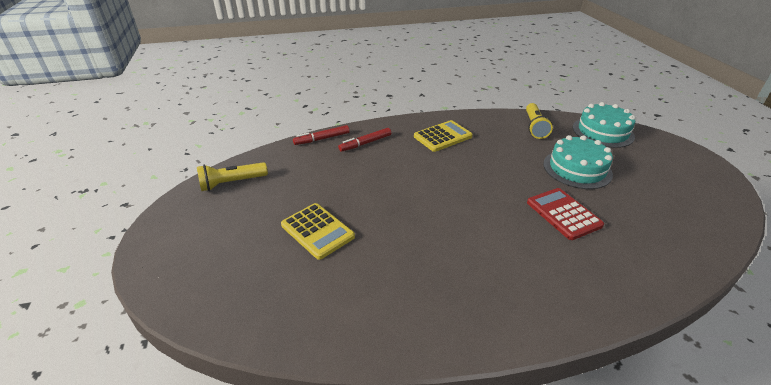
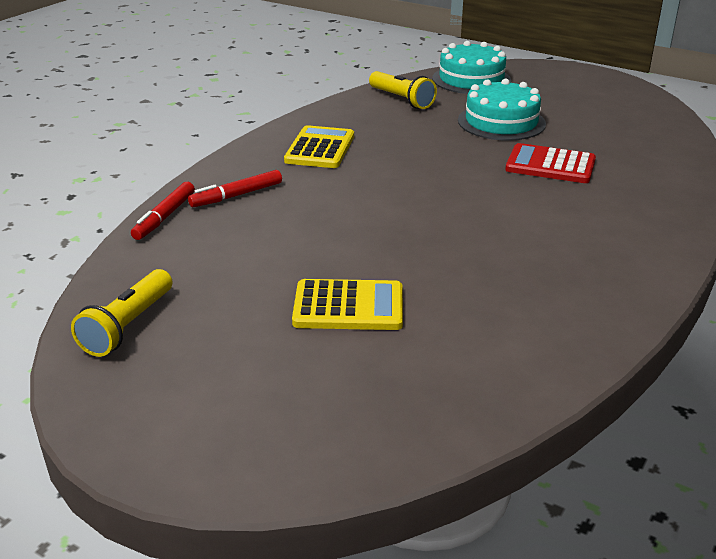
camera: 45 degrees left, 5 degrees down
red marker [338,128,391,152] -> red marker turned 45 degrees clockwise [188,170,282,207]

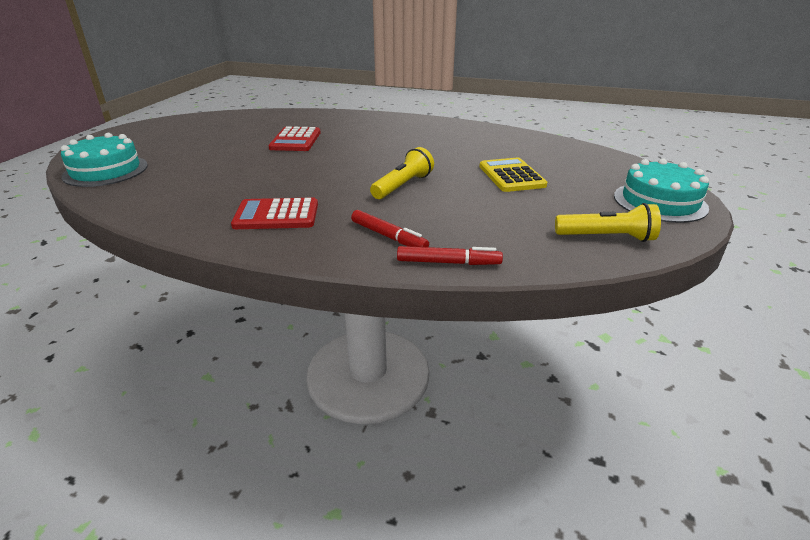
camera: 105 degrees left, 0 degrees up
yellow calculator [284,125,354,168] -> red calculator [231,197,318,229]
yellow flashlight [369,71,437,109] -> yellow flashlight moved to [370,147,434,199]
turquoise cake [458,79,546,141] -> turquoise cake moved to [614,159,709,223]

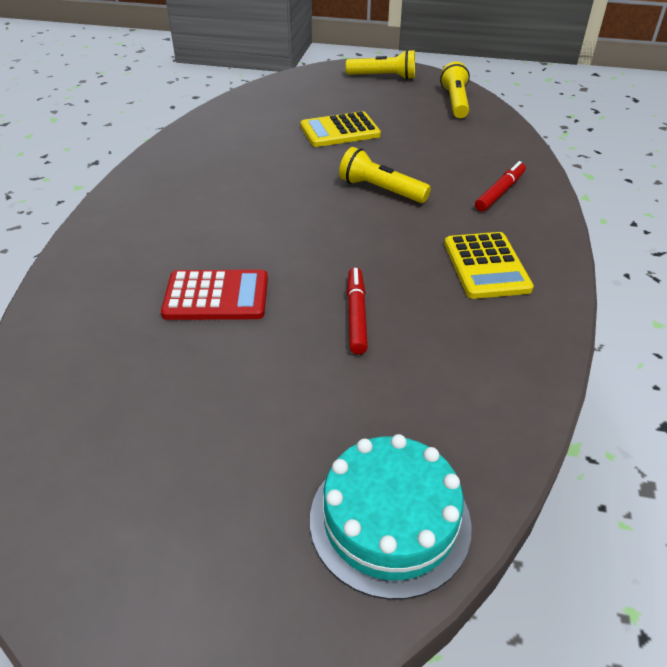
camera: 95 degrees left, 10 degrees up
red calculator [231,197,318,229] -> yellow calculator [444,232,534,299]
red marker [397,246,503,265] -> red marker moved to [347,267,368,355]
turquoise cake [614,159,709,223] -> yellow flashlight [346,49,415,80]

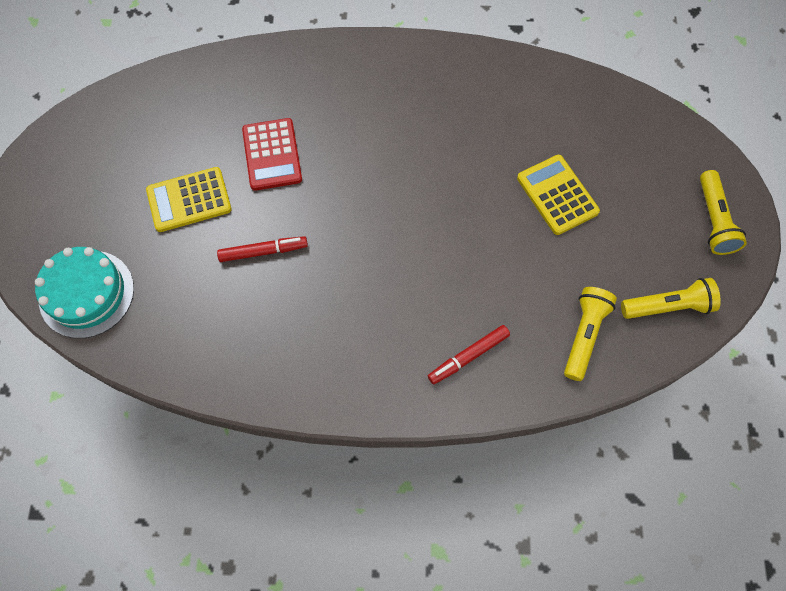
camera: 80 degrees right, 25 degrees up
yellow flashlight [339,147,431,203] -> yellow flashlight moved to [564,287,617,381]
yellow calculator [444,232,534,299] -> yellow calculator moved to [146,167,232,232]
red marker [475,161,526,212] -> red marker turned 120 degrees clockwise [428,325,510,385]

